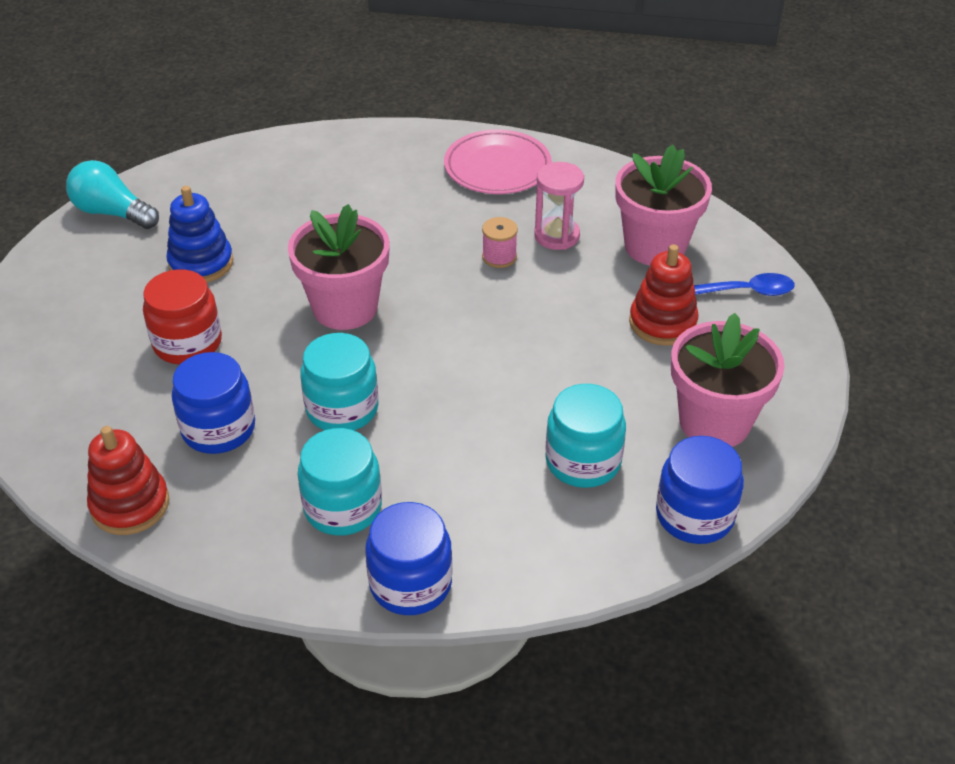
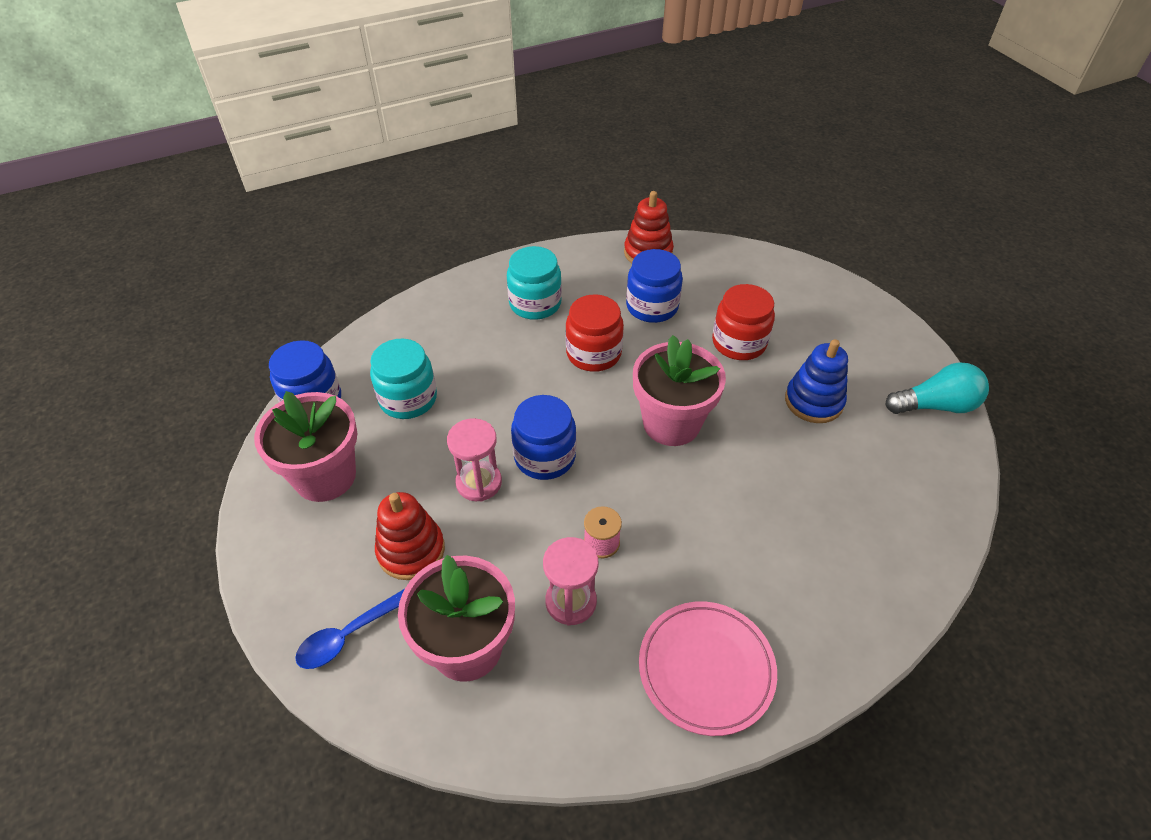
camera: 145 degrees right, 5 degrees up
turquoise jar [300,333,379,431] -> red jar [566,294,624,372]
blue jar [365,502,452,615] -> blue jar moved to [511,395,576,480]
none -> pink hourglass [447,418,502,502]

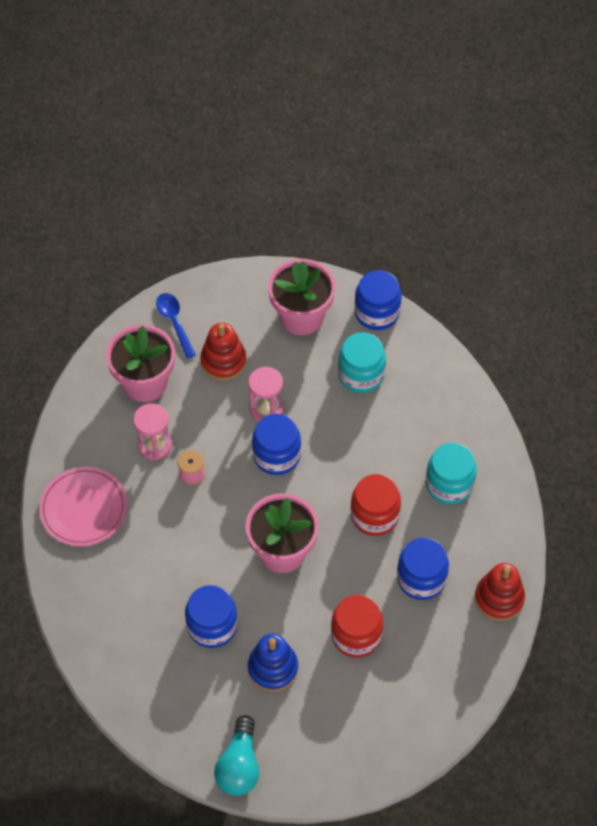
camera: 105 degrees right, 10 degrees up
none -> blue jar [185,585,237,648]

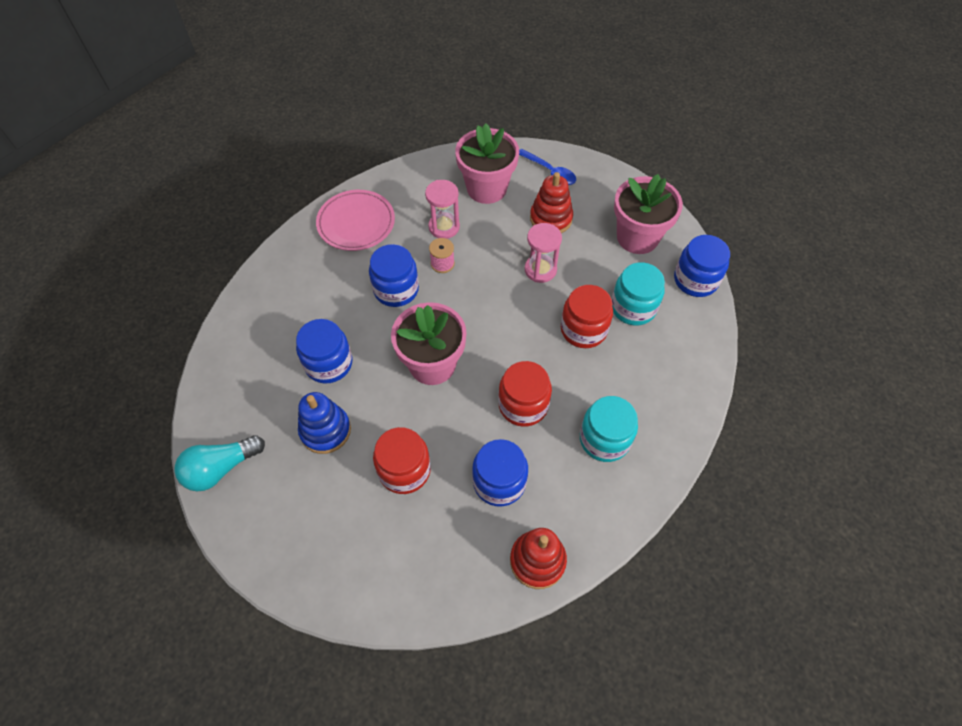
camera: 50 degrees right, 0 degrees up
blue spoon [156,293,196,359] -> blue spoon turned 105 degrees clockwise [519,149,576,185]
blue jar [252,414,301,475] -> blue jar moved to [369,244,419,307]
none -> red jar [561,285,613,348]

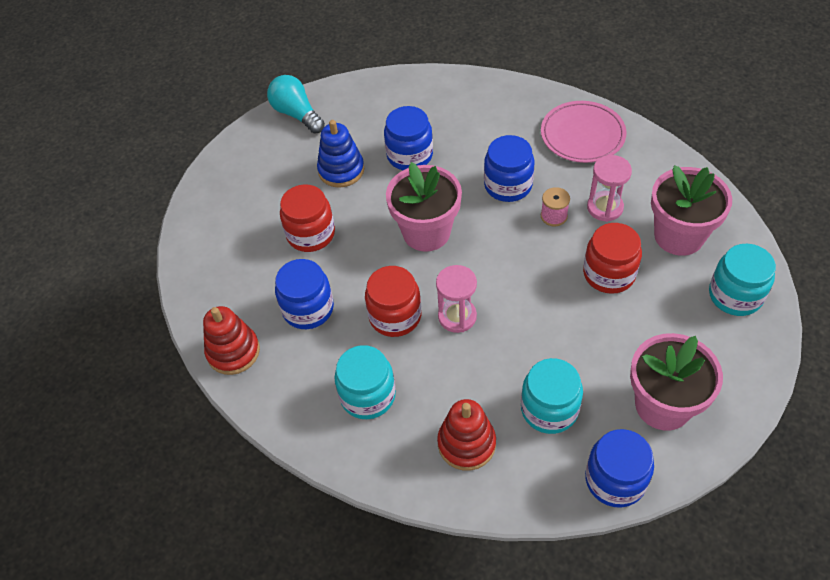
camera: 85 degrees right, 5 degrees down
blue spoon [519,149,576,185] -> turquoise jar [709,244,776,316]
pink hourglass [525,223,562,283] -> pink hourglass moved to [436,265,477,333]
red stacking toy [530,172,573,233] -> red stacking toy moved to [437,399,496,471]
red jar [561,285,613,348] -> red jar moved to [583,223,642,294]

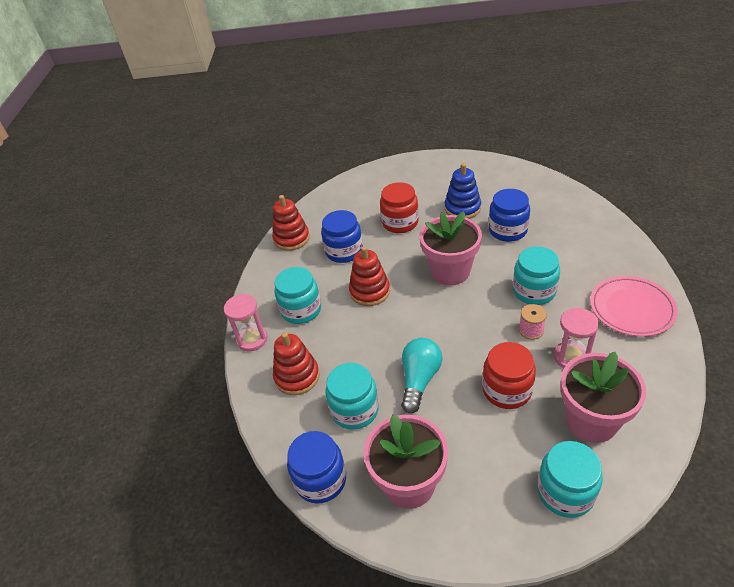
camera: 60 degrees right, 10 degrees down
turquoise light bulb [267,75,325,134] -> turquoise light bulb moved to [401,338,442,413]
red jar [365,266,421,337] -> red stacking toy [349,246,390,306]
pink hourglass [436,265,477,333] -> pink hourglass moved to [224,294,267,351]
blue jar [484,135,535,202] -> turquoise jar [513,246,560,305]

